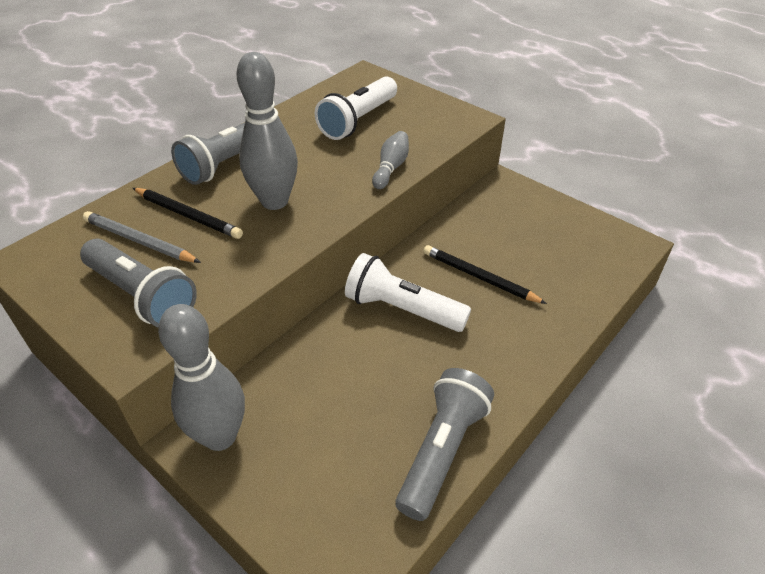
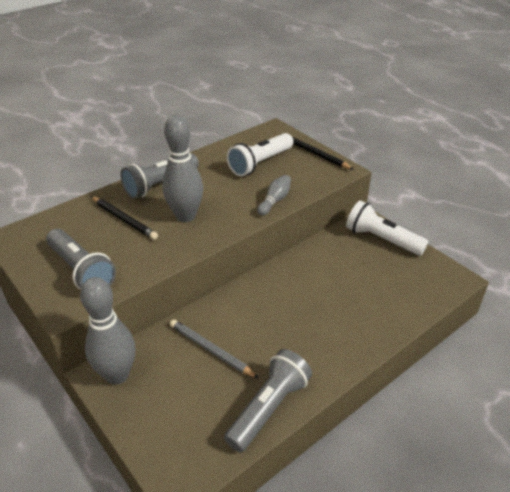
camera: 10 degrees right, 5 degrees down
grey pencil [83,211,201,263] -> grey pencil moved to [170,319,259,378]
white flashlight [345,253,471,332] -> white flashlight moved to [346,200,429,256]
black pencil [423,245,547,304] -> black pencil moved to [292,136,354,170]

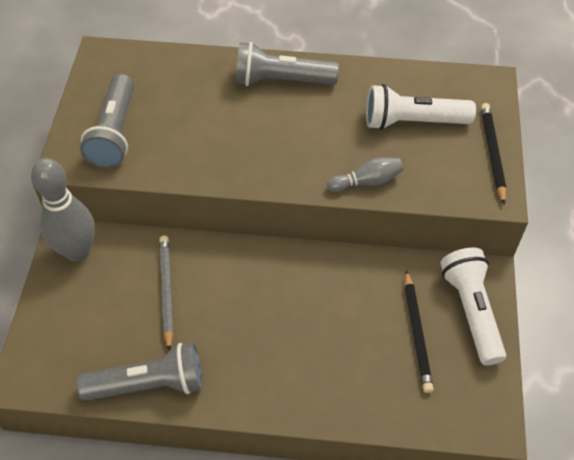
camera: 45 degrees right, 15 degrees up
black pencil [91,196,158,240] -> black pencil moved to [405,270,434,393]
grey bowling pin [163,115,203,222] -> none

